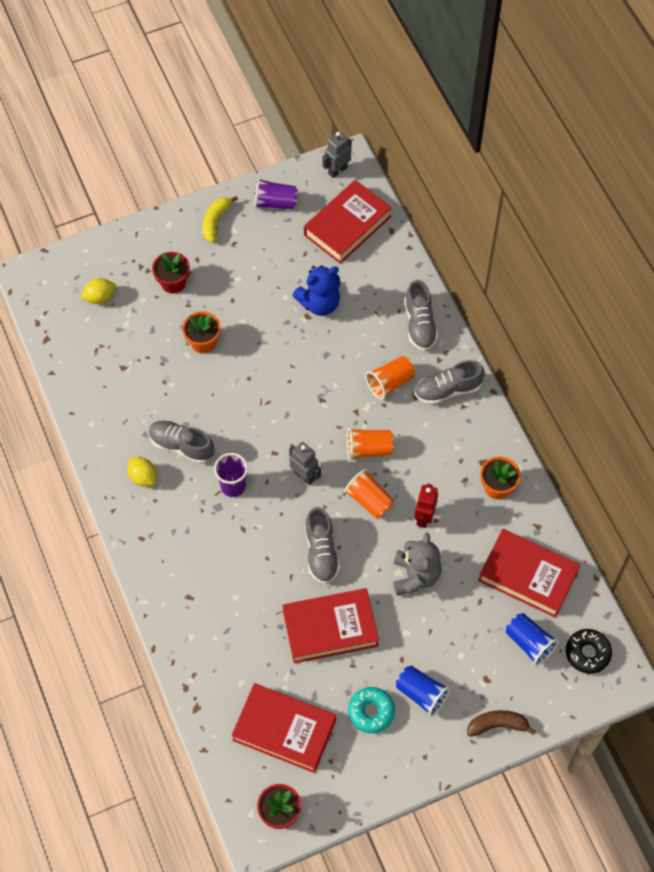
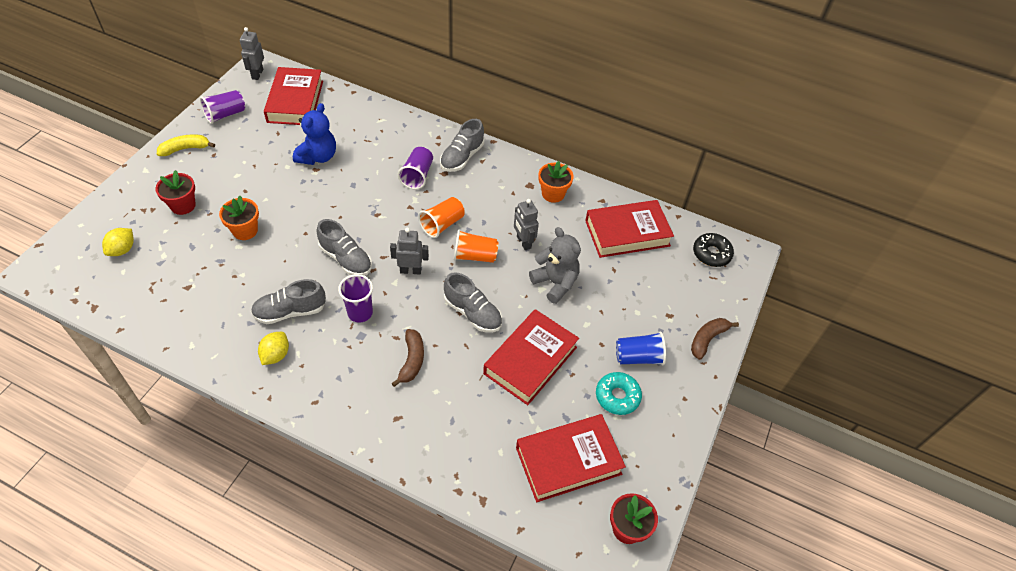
camera: 45 degrees left, 10 degrees down
yellow lemon [127,457,157,487] -> yellow lemon turned 75 degrees counterclockwise [258,332,289,365]
yellow banana [203,196,238,243] -> yellow banana turned 90 degrees clockwise [157,135,215,156]
orange cup [365,356,415,400] -> purple cup [398,147,433,189]
grey shoe [404,280,438,351] -> grey shoe moved to [317,219,372,276]
red robot [414,484,438,528] -> grey robot [514,199,539,250]
blue cup [506,613,559,666] -> none
none -> brown banana [391,329,424,387]

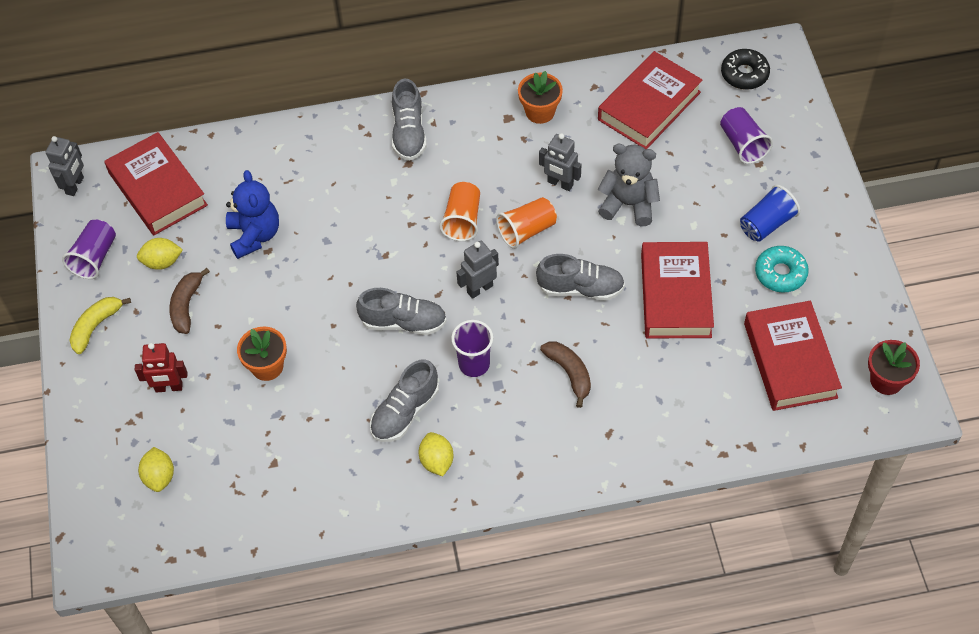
camera: 30 degrees left, 5 degrees up
red flower pot [155,170,196,215] -> red robot [135,343,187,393]
grey robot [240,27,264,80] -> grey robot turned 135 degrees counterclockwise [46,136,84,196]
purple cup [398,147,433,189] -> purple cup moved to [720,107,773,164]
red book [516,414,626,502] -> red book turned 45 degrees counterclockwise [744,301,842,411]
brown banana [691,318,739,360] -> brown banana moved to [169,268,210,334]
none -> yellow lemon [137,238,183,270]

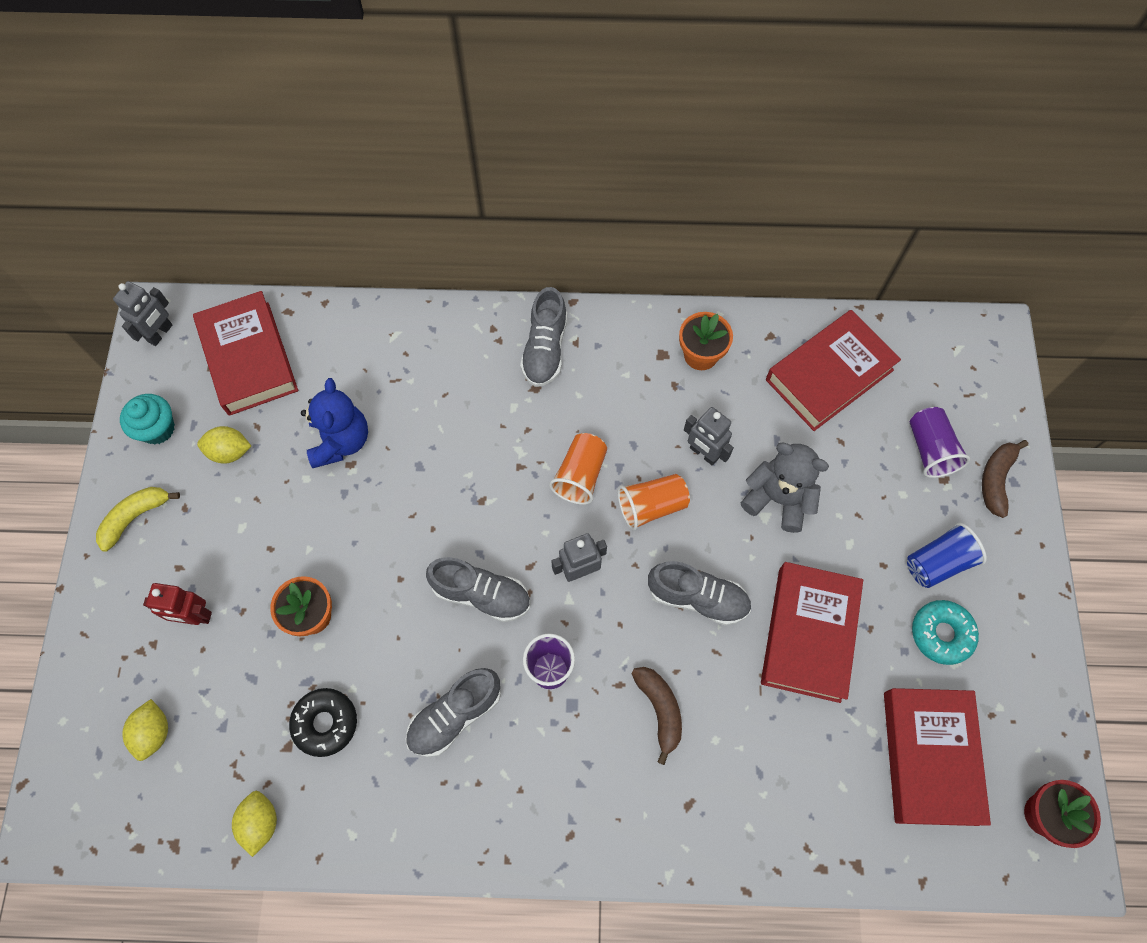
camera: 10 degrees right, 10 degrees up
purple cup [62,220,116,279] -> turquoise cupcake [120,394,175,444]
brown banana [169,268,210,334] -> brown banana moved to [982,440,1028,518]
yellow lemon [419,432,453,476] -> yellow lemon moved to [232,791,277,857]
black donut [721,49,770,90] -> black donut moved to [289,688,357,757]

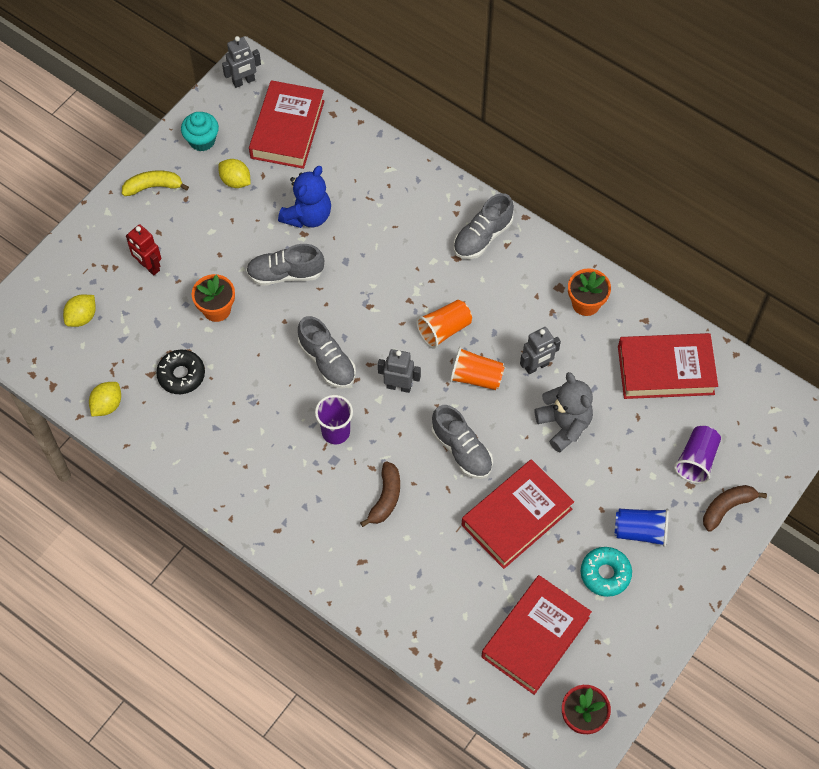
camera: 35 degrees right, 5 degrees down
grey shoe [405,668,501,757] -> grey shoe moved to [246,244,324,286]
grey robot [684,407,734,466] -> grey robot turned 105 degrees counterclockwise [520,327,561,374]

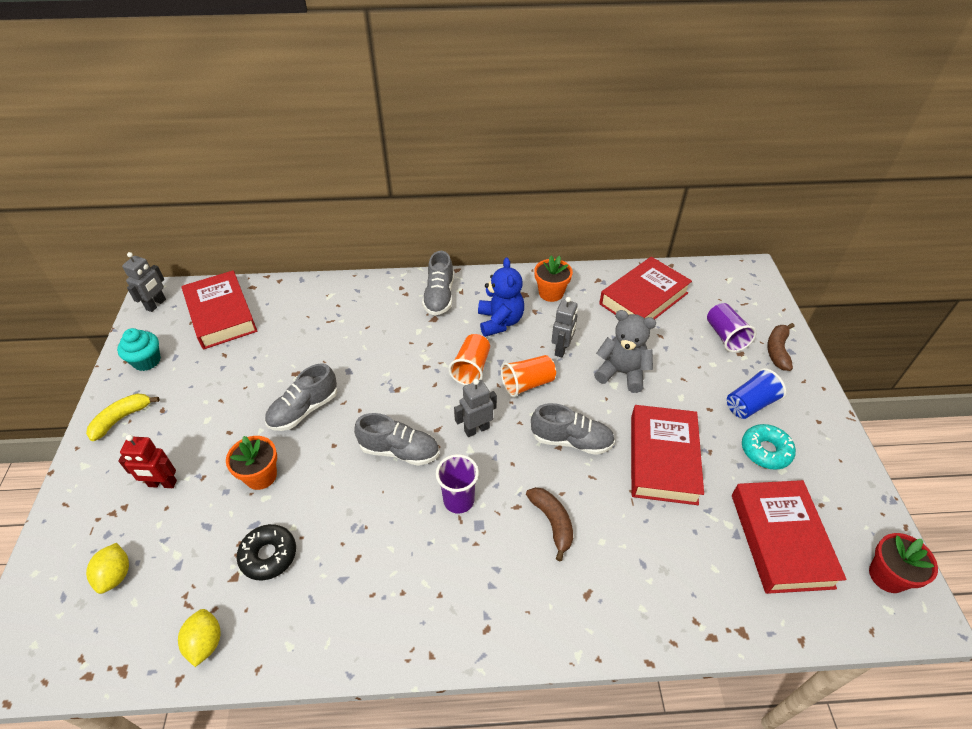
camera: 40 degrees left, 15 degrees down
yellow lemon [218,159,251,188] -> none
blue teddy bear [278,166,331,228] -> blue teddy bear moved to [478,258,524,337]

